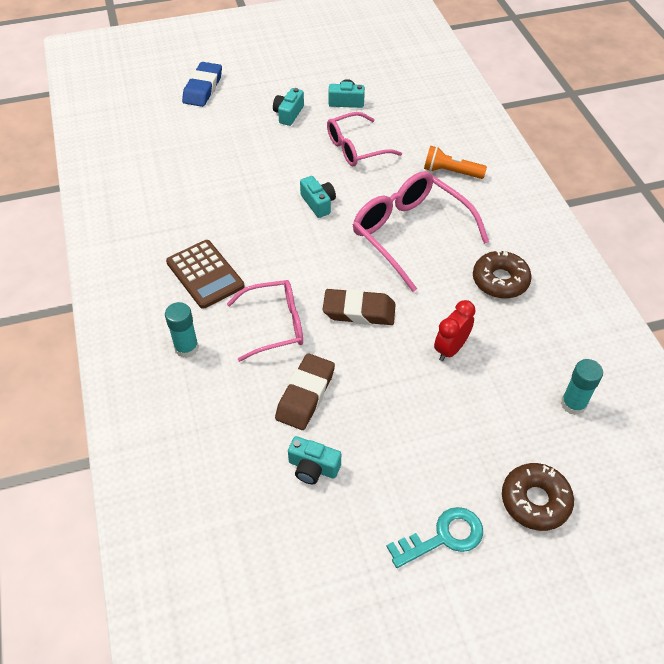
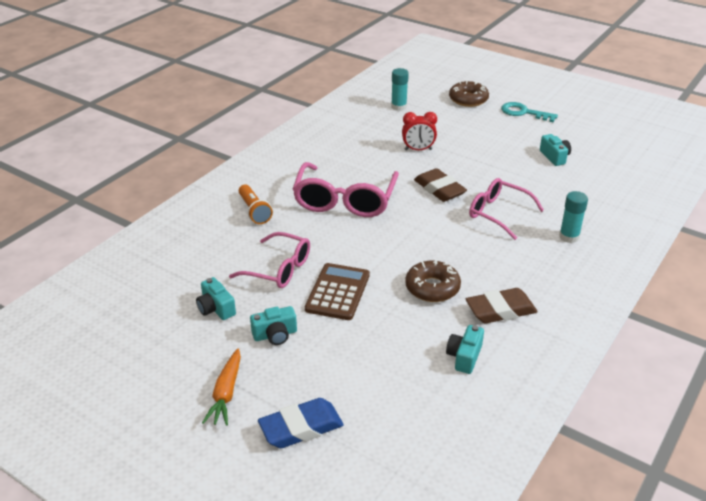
camera: 130 degrees left, 15 degrees down
brown calculator [166,240,245,309] -> brown calculator moved to [305,263,370,320]
brown eraser [275,354,335,430] -> brown eraser moved to [466,288,538,323]
turquoise camera [300,176,336,218] -> turquoise camera moved to [446,325,484,374]
brown donut [473,250,532,299] -> brown donut moved to [405,260,461,302]
none -> orange carrot [202,349,241,426]

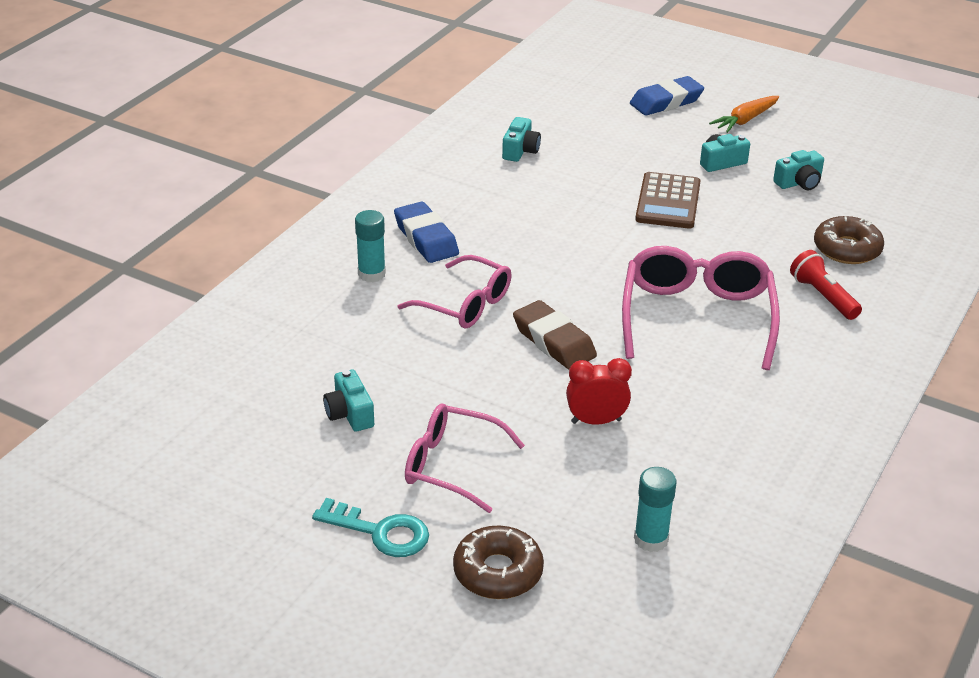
camera: 175 degrees right, 0 degrees up
turquoise camera [196,277,236,320] -> turquoise camera turned 105 degrees clockwise [773,150,824,190]
orange carrot [202,349,241,426] -> orange carrot turned 135 degrees counterclockwise [709,96,779,133]
pink glasses [229,232,310,288] -> pink glasses moved to [405,404,525,513]
orange flashlight [239,184,273,224] -> red flashlight [790,250,862,320]
brown donut [405,260,461,302] -> brown donut moved to [814,216,884,264]
brown eraser [466,288,538,323] -> none
none -> blue eraser [394,202,459,263]

